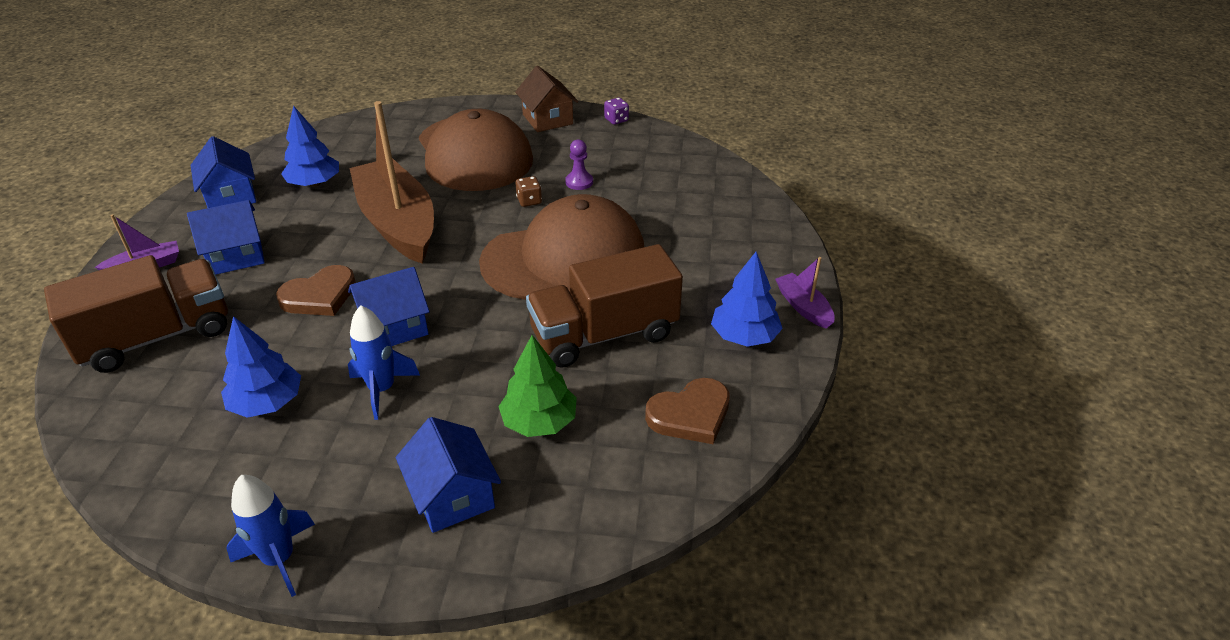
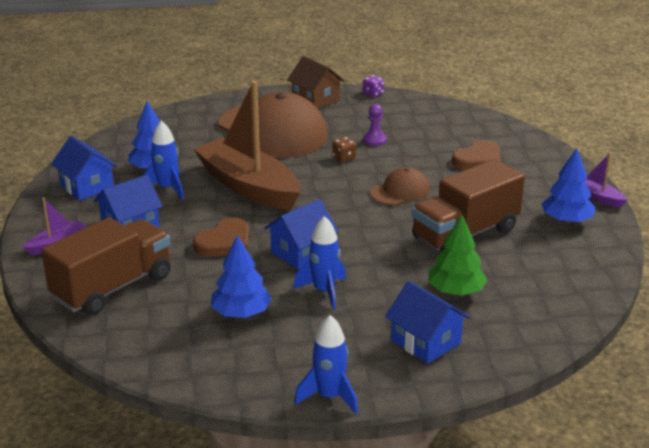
camera: 15 degrees left, 10 degrees down
brown cap [479,194,644,300] -> brown cap [370,167,430,205], size x0.47
brown heart [645,378,730,444] -> brown heart moved to [452,140,501,170]
none -> blue rocket [143,121,184,200]

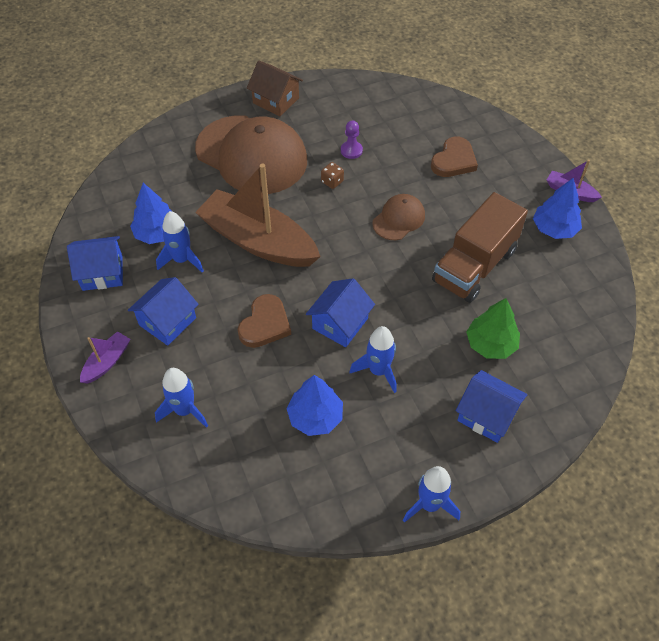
camera: 15 degrees left, 25 degrees up
brown truck [41,217,171,315] -> blue rocket [155,368,208,428]
blue house [51,136,117,201] -> blue house turned 45 degrees counterclockwise [67,236,123,291]
purple dice [363,75,384,97] -> none

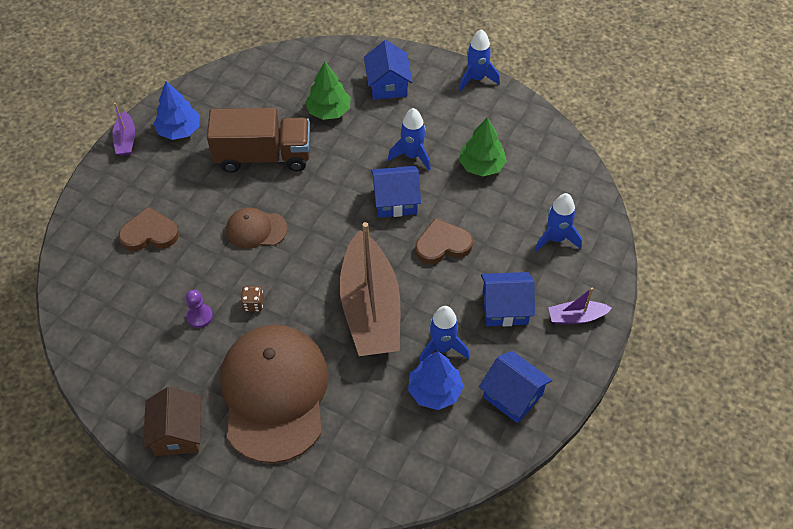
camera: 130 degrees left, 0 degrees up
blue tree [287,375,343,436] -> green tree [459,117,507,177]

